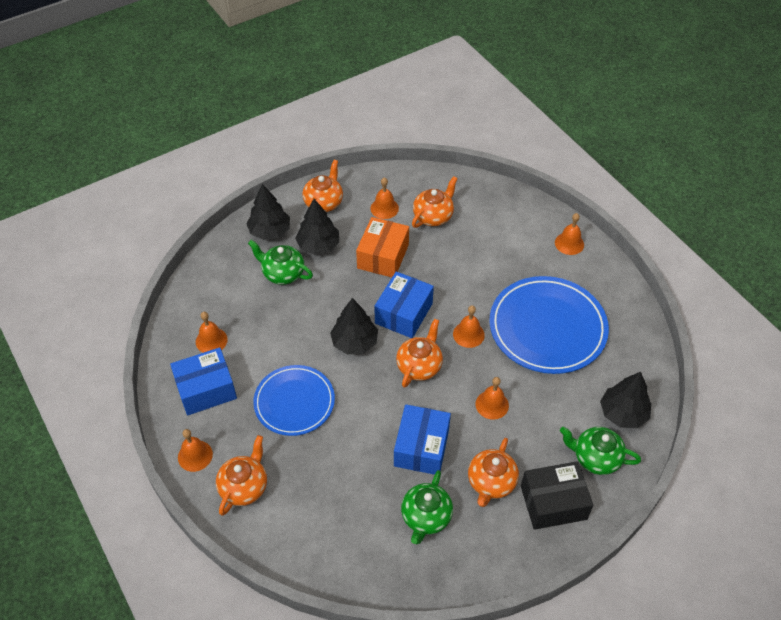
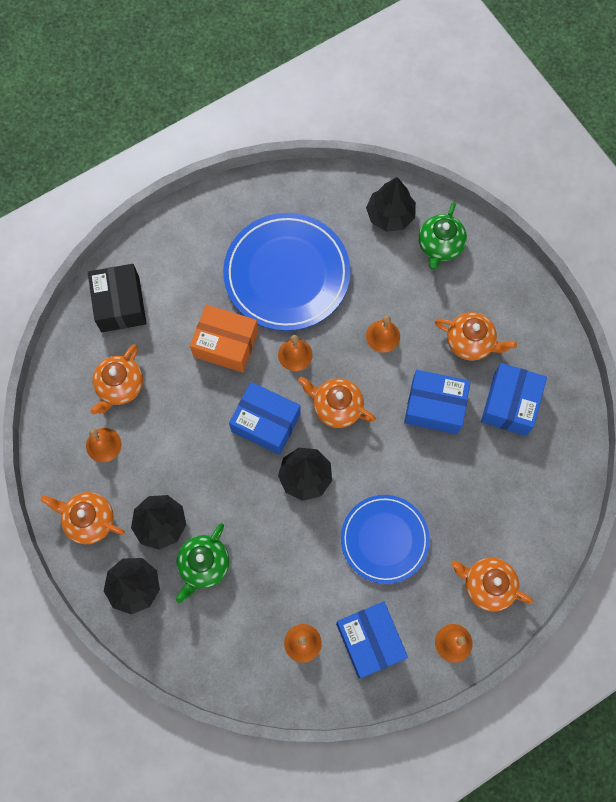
camera: 90 degrees left, 20 degrees up
orange box [356,217,409,277] -> orange box moved to [190,304,258,373]
green teapot [401,470,453,544] -> blue box [481,363,547,436]
orange teapot [412,176,458,228] -> orange teapot turned 105 degrees counterclockwise [91,344,143,414]
black box [521,461,593,530] -> black box moved to [88,264,146,332]
orange bell [555,213,584,255] -> none

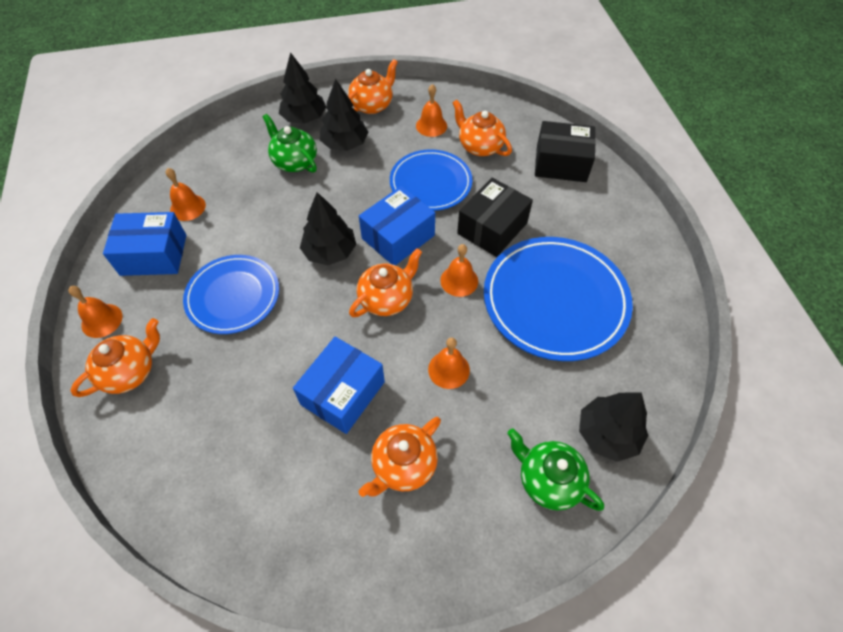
camera: 110 degrees right, 15 degrees down
orange box [190,304,258,373] -> black box [457,178,533,257]
blue box [481,363,547,436] -> none
none -> blue plate [390,150,472,211]

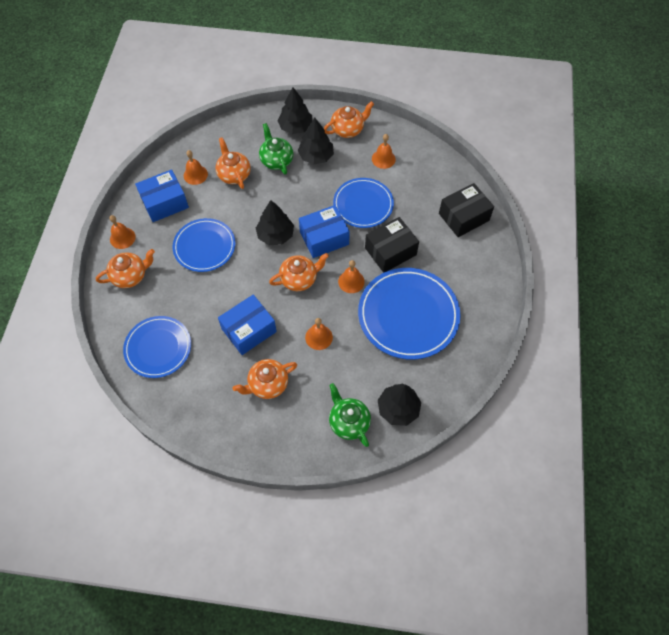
camera: 20 degrees right, 5 degrees up
blue box [103,212,186,276] -> blue box turned 45 degrees counterclockwise [135,169,189,222]
orange teapot [453,100,512,156] -> orange teapot moved to [216,137,251,189]
black box [535,121,596,182] -> black box turned 60 degrees counterclockwise [439,183,494,237]
none -> blue plate [123,316,191,378]

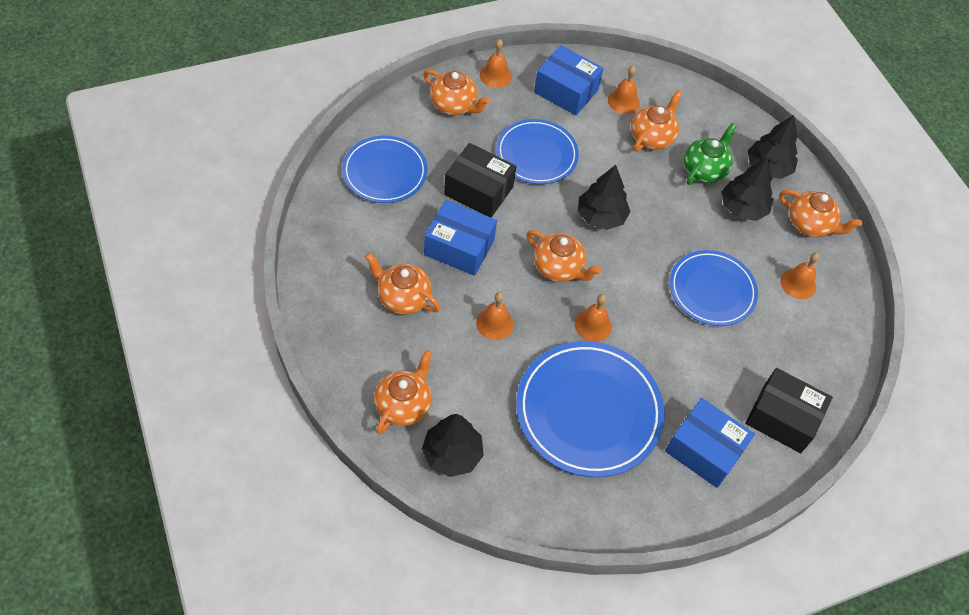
camera: 55 degrees right, 5 degrees down
blue box [299,205,350,258] -> blue box moved to [665,398,755,488]
green teapot [329,383,371,447] -> orange teapot [374,350,432,434]
black box [365,217,419,273] -> black box moved to [444,143,517,218]

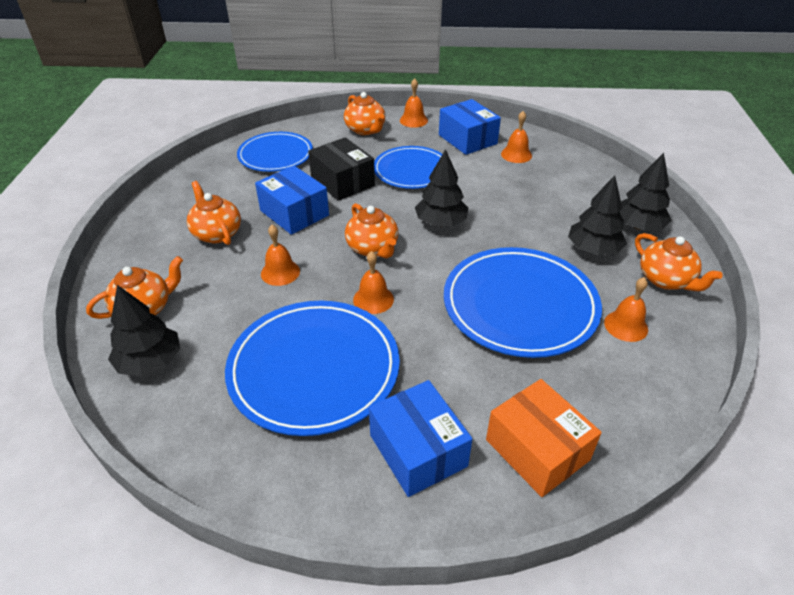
camera: 30 degrees right, 15 degrees down
orange teapot [631,90,682,152] -> none
blue plate [670,250,758,326] -> blue plate [444,247,602,358], size x1.54
green teapot [684,123,737,185] -> none
black box [745,368,833,453] -> orange box [486,379,602,497]

